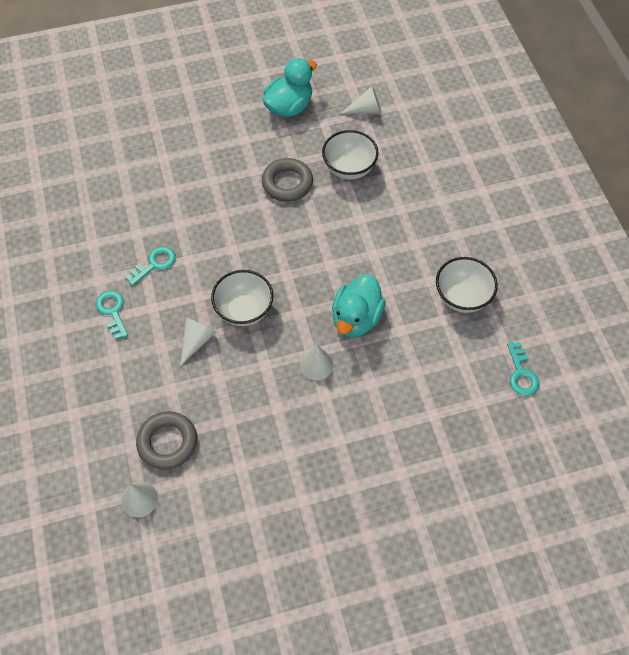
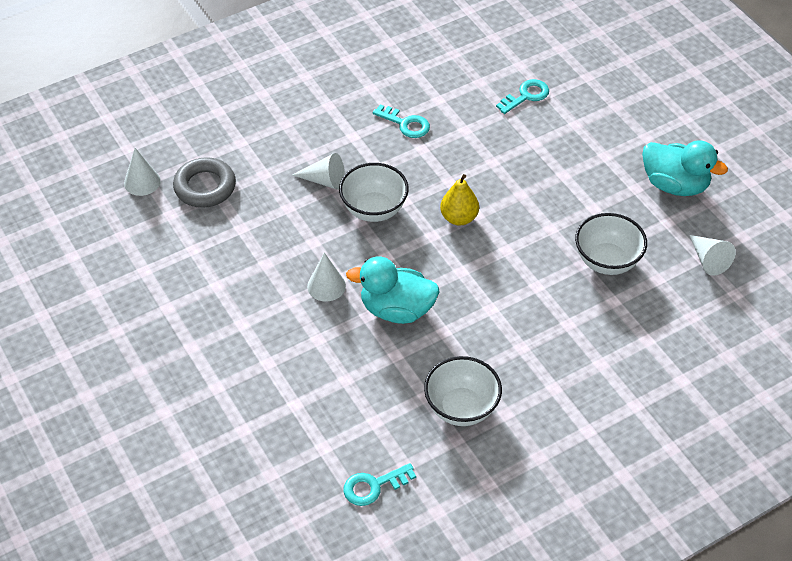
camera: 75 degrees right, 10 degrees down
turquoise key [96,291,128,340] -> turquoise key moved to [496,79,549,114]
grey ring [262,158,313,202] -> none
none -> yellow pear [440,174,479,226]

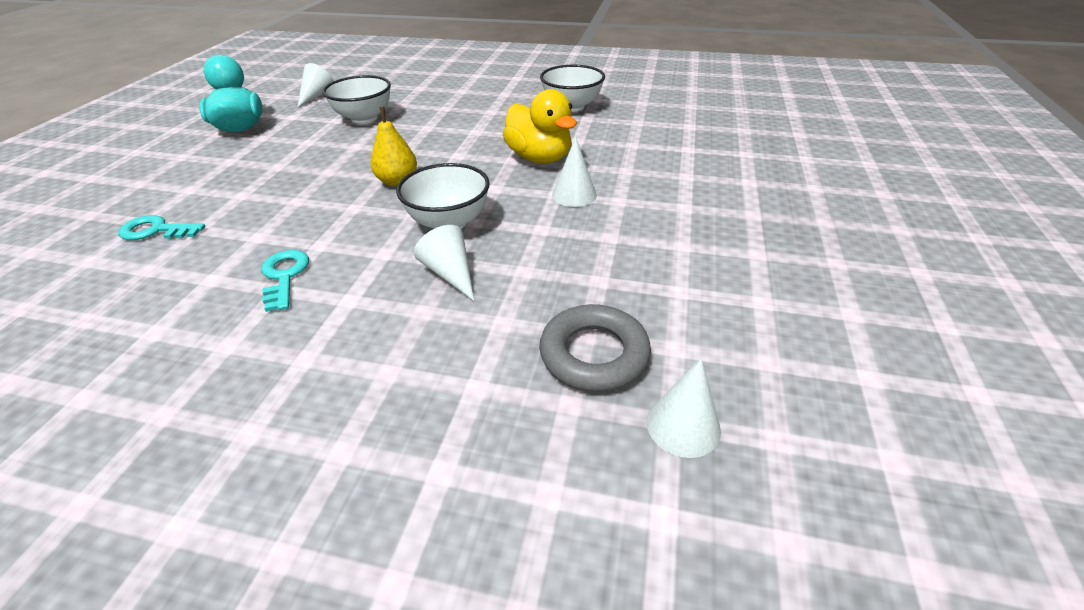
camera: 135 degrees left, 10 degrees down
turquoise key [343,463,416,506] -> none
turquoise duck [346,257,440,324] -> yellow duck [503,89,577,163]

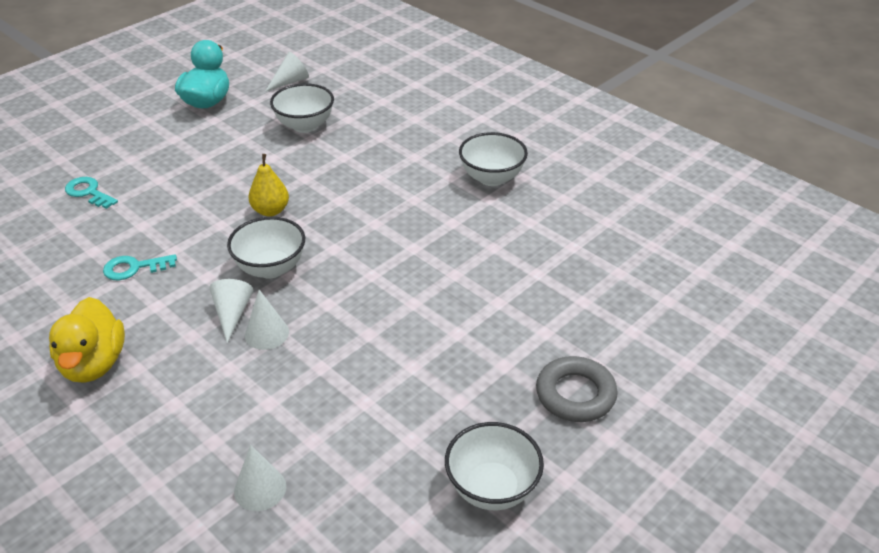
camera: 30 degrees right, 0 degrees up
turquoise key [261,250,309,312] -> turquoise key turned 120 degrees counterclockwise [103,254,177,280]
yellow duck [503,89,577,163] -> yellow duck moved to [49,297,125,383]
grey ring [539,304,651,392] -> grey ring moved to [536,356,618,422]
white cone [552,137,597,207] -> white cone moved to [245,290,289,350]
none -> white bowl [445,422,544,510]

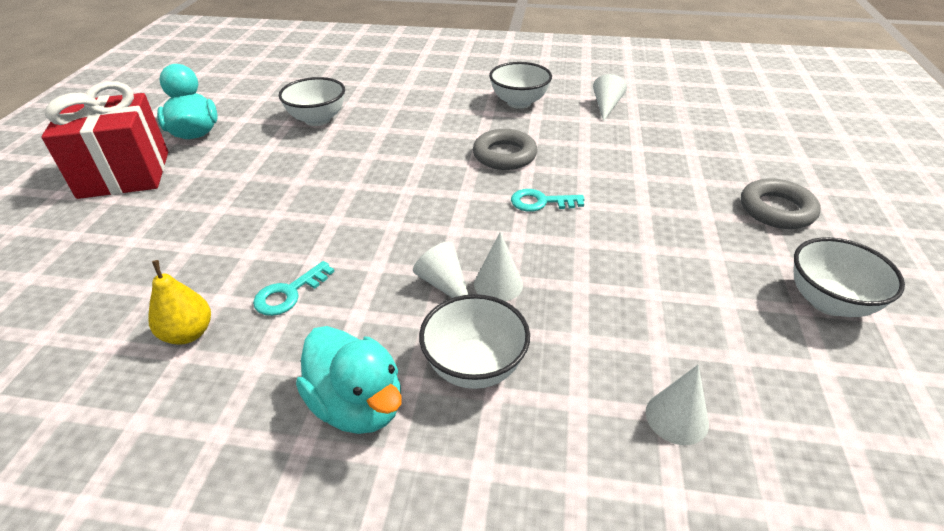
camera: 35 degrees left, 0 degrees up
yellow duck [49,297,125,383] -> turquoise duck [296,326,402,434]
turquoise key [65,177,118,209] -> turquoise key moved to [511,189,584,212]
white bowl [227,217,305,279] -> white bowl moved to [419,294,530,389]
yellow pear [248,154,289,217] -> yellow pear moved to [148,260,211,345]
white cone [265,52,309,92] -> white cone moved to [593,74,627,121]
none -> red gift [41,81,168,199]
none -> grey ring [473,129,537,170]

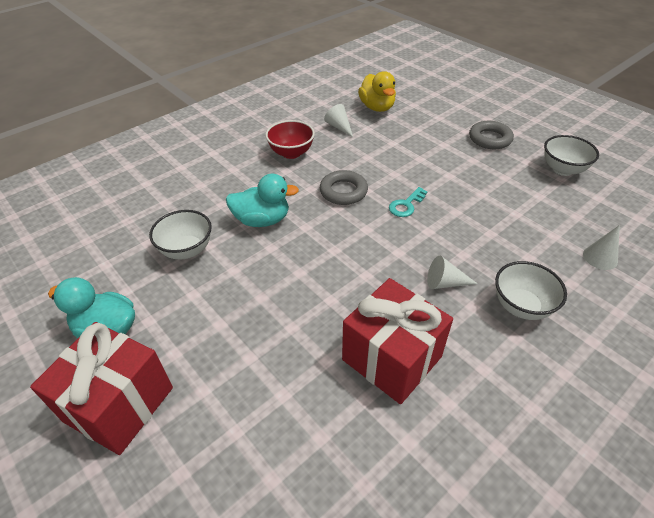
camera: 50 degrees left, 5 degrees up
yellow pear [148,260,211,345] -> none
turquoise key [253,261,335,316] -> red gift [342,278,453,404]
turquoise duck [296,326,402,434] -> turquoise duck moved to [226,174,299,227]
white cone [474,232,523,301] -> none
white bowl [489,62,552,109] -> red bowl [265,120,315,159]
none -> yellow duck [358,71,396,112]

